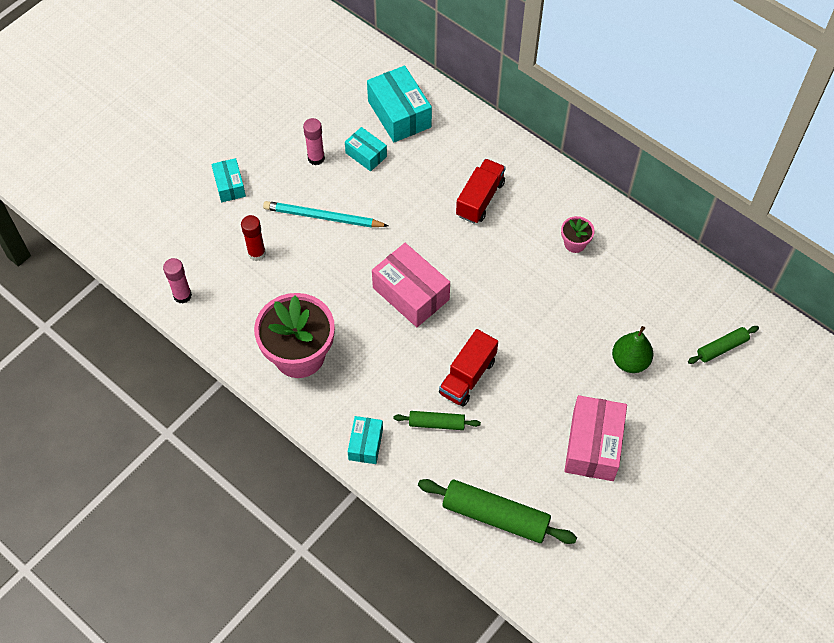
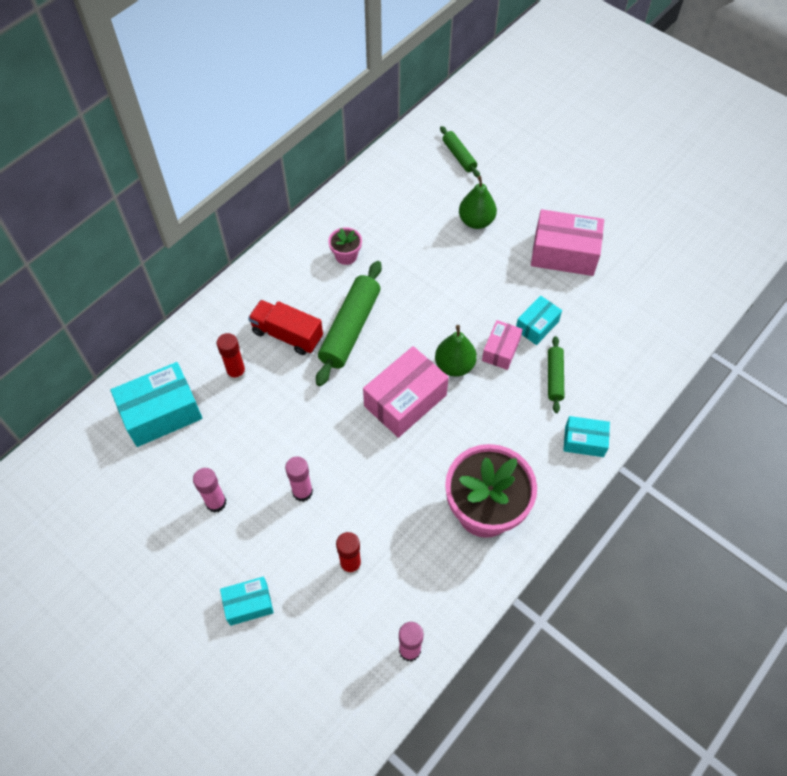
camera: 90 degrees left, 0 degrees up
turquoise pencil [263,201,388,228] -> pink glue stick [285,457,313,502]
turquoise box [345,127,387,171] -> turquoise box moved to [516,296,562,345]
green rolling pin [418,479,577,544] -> green rolling pin moved to [316,261,382,386]
red truck [439,329,498,407] -> pink box [482,320,523,370]
none -> red glue stick [217,333,246,381]
none -> green pear [435,325,477,377]

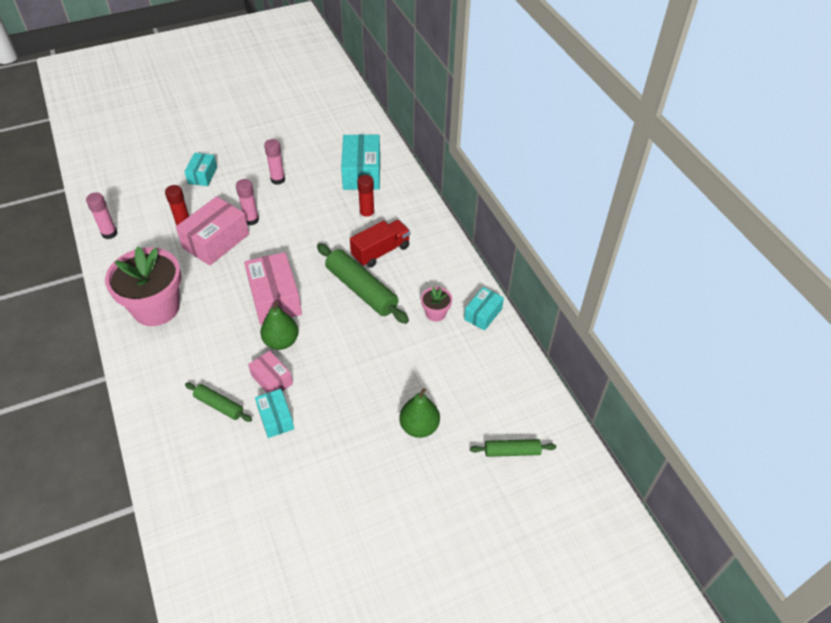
camera: 115 degrees right, 10 degrees down
pink box [531,209,604,276] -> pink box moved to [176,196,249,266]
turquoise box [563,416,610,457] -> turquoise box moved to [464,287,504,331]

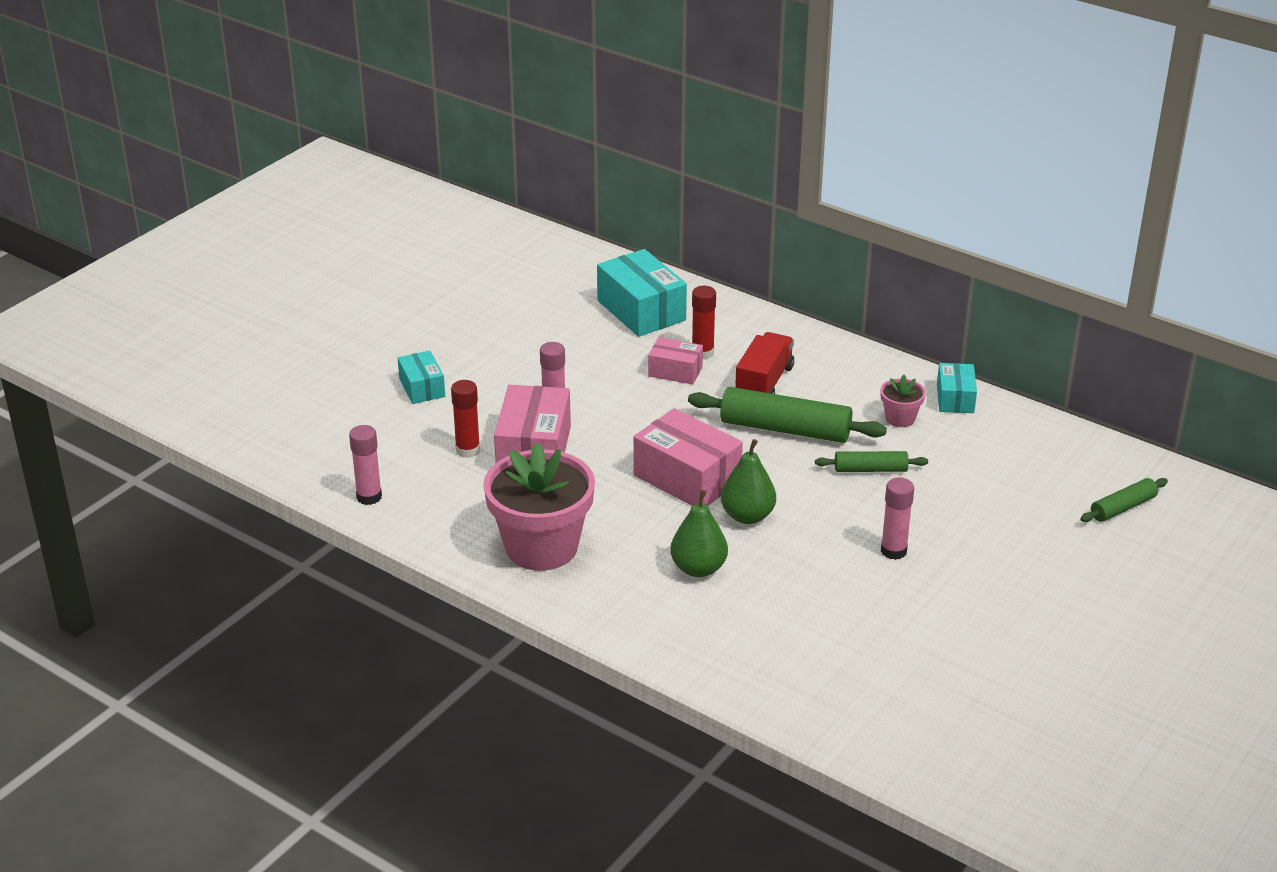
camera: 30 degrees left, 15 degrees down
green rolling pin [185,383,252,422] -> green rolling pin moved to [815,451,928,472]
pink box [248,351,293,393] -> pink box moved to [648,337,703,385]
turquoise box [255,389,294,438] -> none
pink glue stick [264,139,285,185] -> pink glue stick moved to [881,478,914,560]
green pear [399,388,440,438] -> green pear moved to [670,490,728,577]

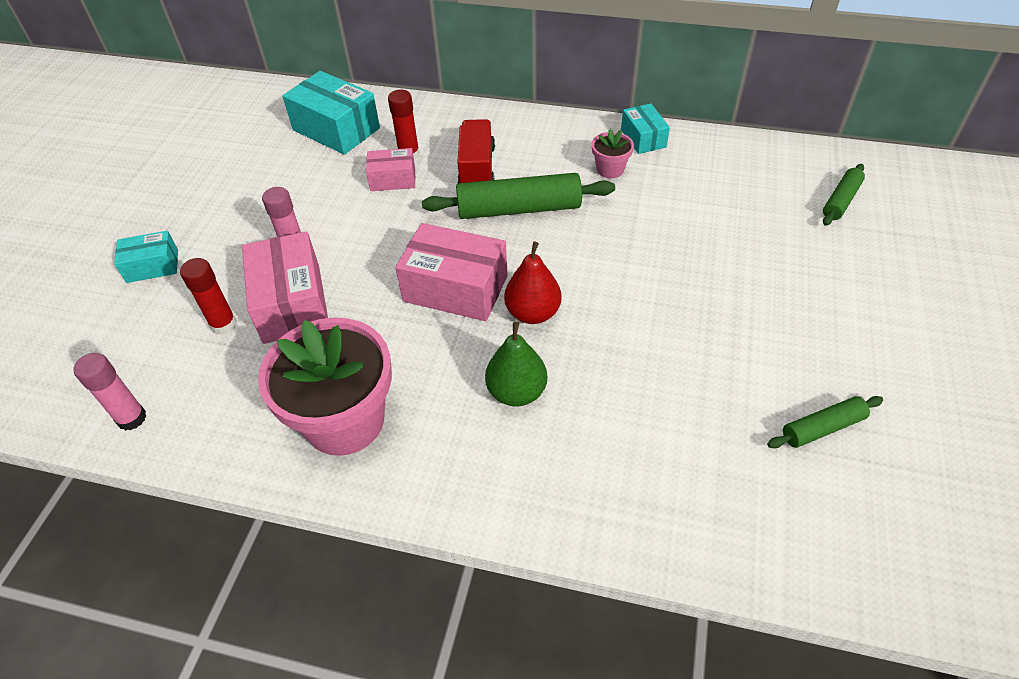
camera: 20 degrees left, 15 degrees up
turquoise box [398,351,445,404] -> turquoise box turned 60 degrees counterclockwise [114,231,178,283]
green pear [721,439,776,524] -> red pear [504,241,562,324]
green rolling pin [815,451,928,472] -> green rolling pin moved to [767,396,883,448]
pink glue stick [881,478,914,560] -> none

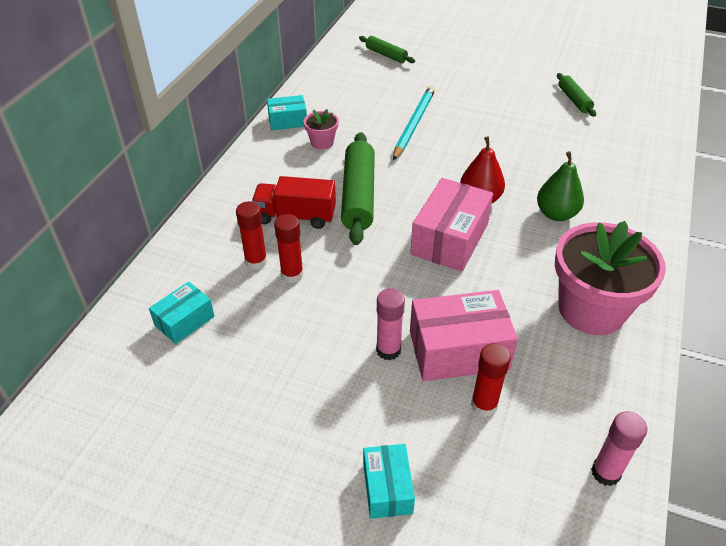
camera: 85 degrees left, 5 degrees down
turquoise box [282,71,380,155] -> turquoise box [149,282,215,344], size x0.57
pink box [366,148,415,191] -> red glue stick [274,214,304,283]
none -> turquoise pencil [393,86,435,160]

